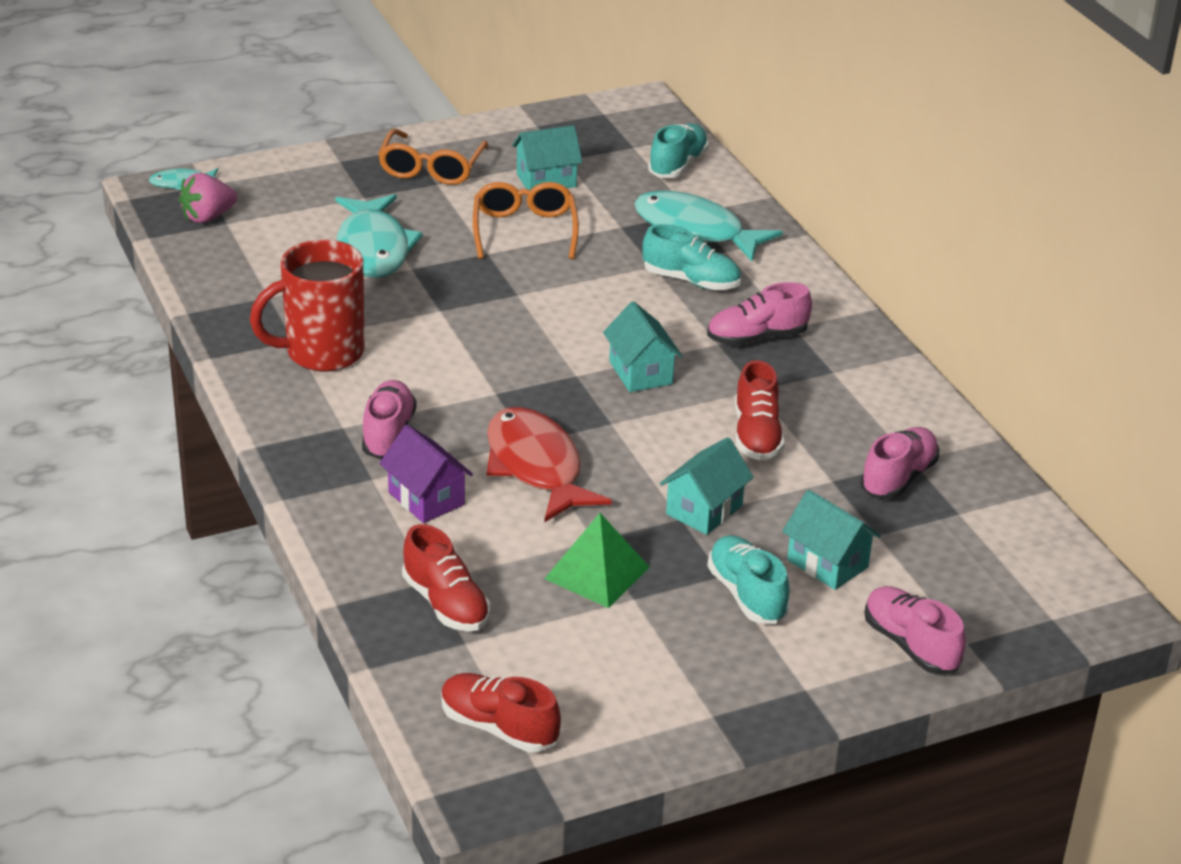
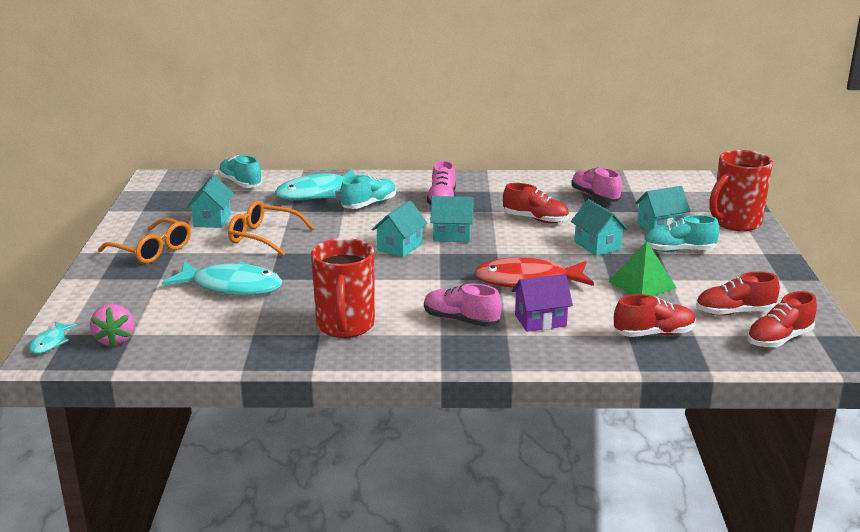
camera: 65 degrees left, 10 degrees down
pink shoe [865,586,966,674] -> red mug [709,150,773,231]
none -> turquoise house [372,201,427,257]
none -> red shoe [696,272,780,316]

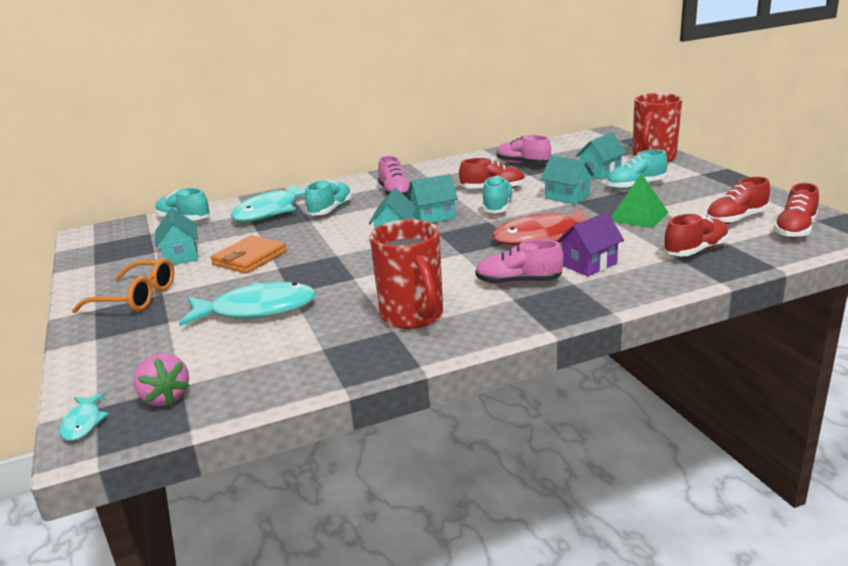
camera: 20 degrees left, 0 degrees up
orange glasses [228,201,314,256] -> orange wallet [211,235,287,274]
none -> turquoise shoe [482,176,514,213]

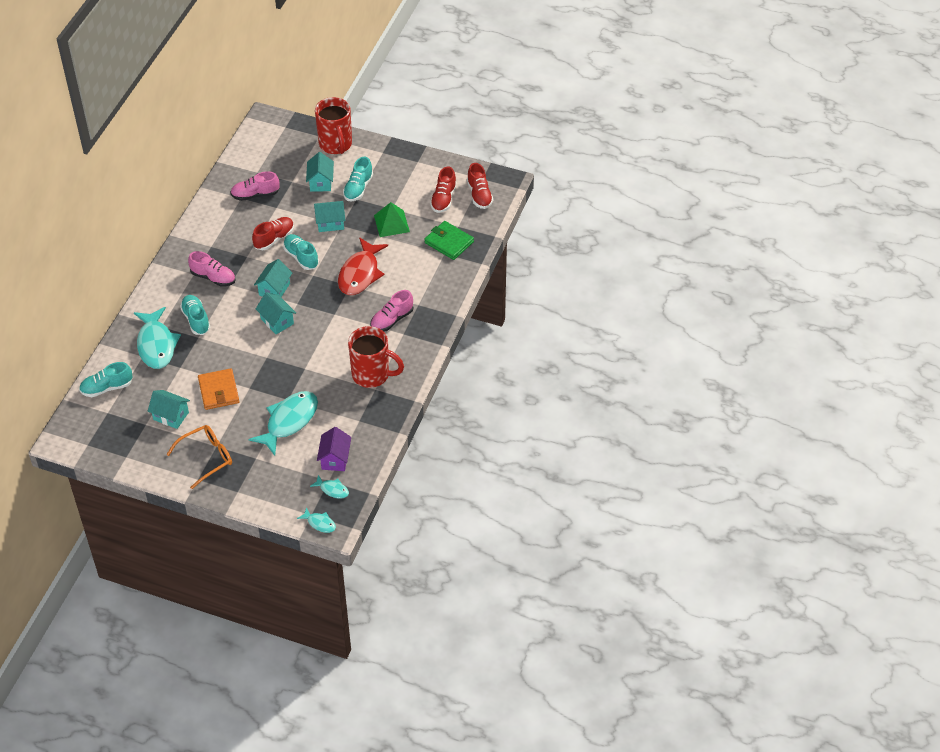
camera: 50 degrees left, 25 degrees up
pink strawberry [134,353,190,406] -> turquoise fish [310,475,349,498]
purple house [556,212,624,276] -> purple house moved to [317,427,351,471]
red shoe [663,214,729,256] -> green wallet [424,221,474,260]

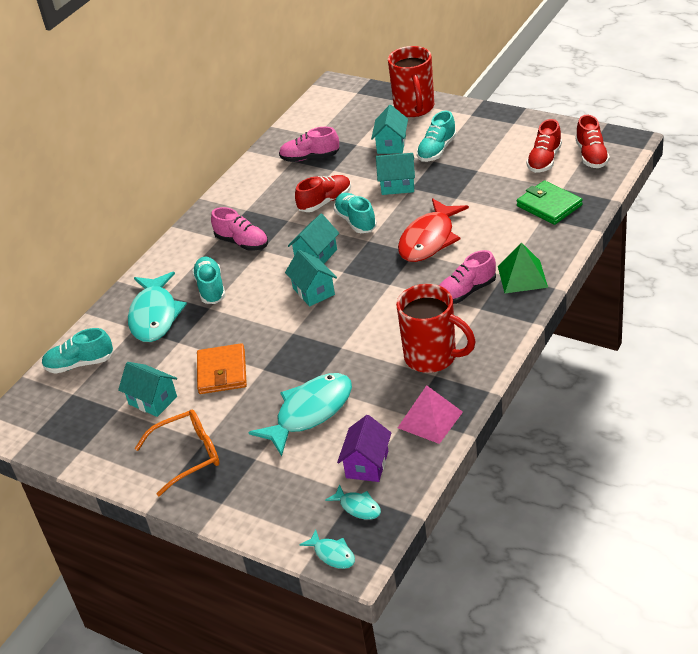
camera: 15 degrees right, 10 degrees down
green pyramid [374,202,410,237] -> green pyramid moved to [498,242,548,293]
none -> pink pyramid [398,385,463,444]

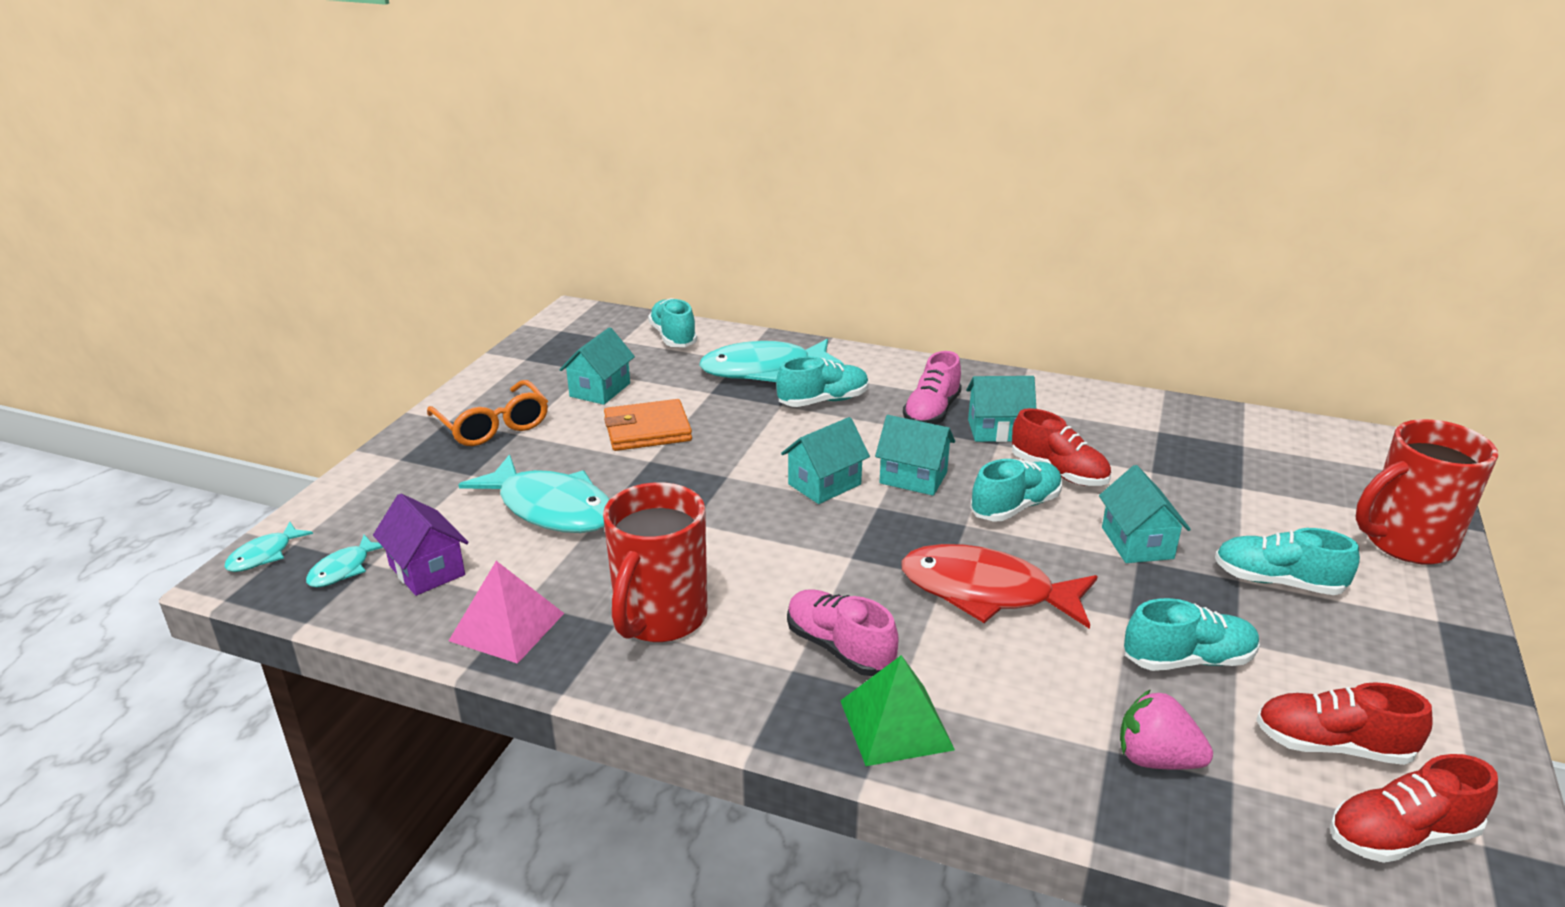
camera: 75 degrees right, 10 degrees down
pink shoe [279,127,339,162] -> none
purple house [337,415,391,482] -> purple house turned 45 degrees clockwise [373,494,469,596]
turquoise house [371,105,408,154] -> turquoise house moved to [966,376,1036,442]
green wallet [517,181,583,225] -> pink strawberry [1120,689,1213,770]
none -> turquoise shoe [1124,598,1260,671]

